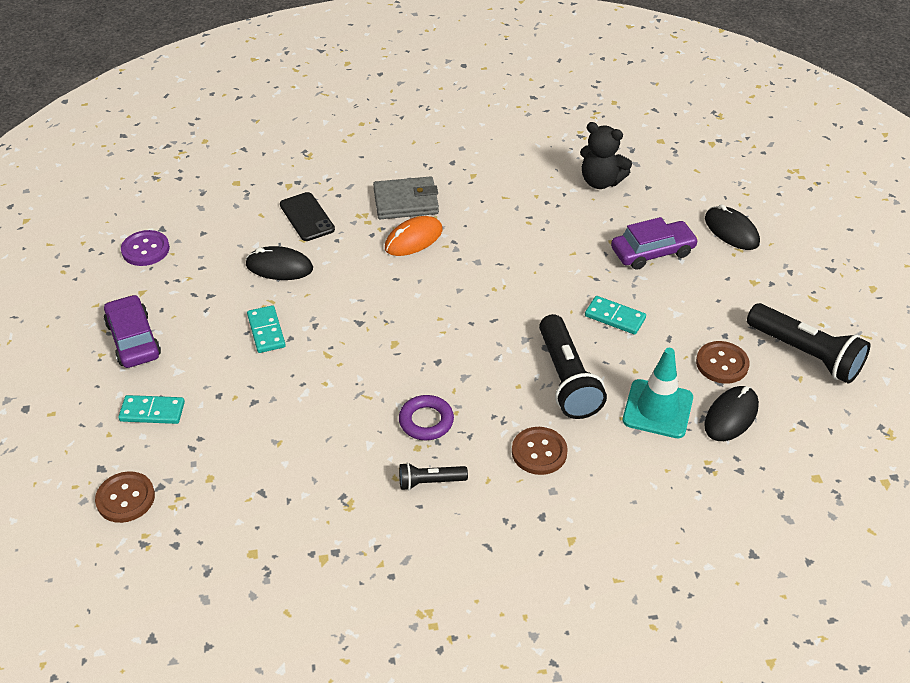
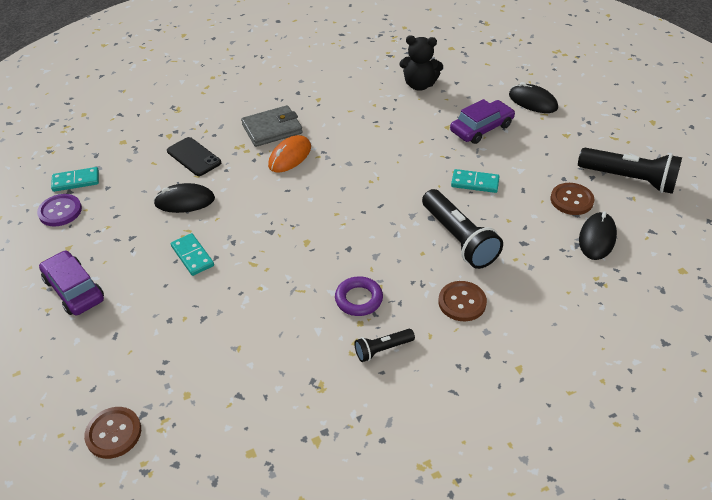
camera: 15 degrees left, 0 degrees up
turquoise domino [118,395,185,424] -> turquoise domino moved to [51,167,99,192]
turquoise traffic cone [623,348,693,438] -> none

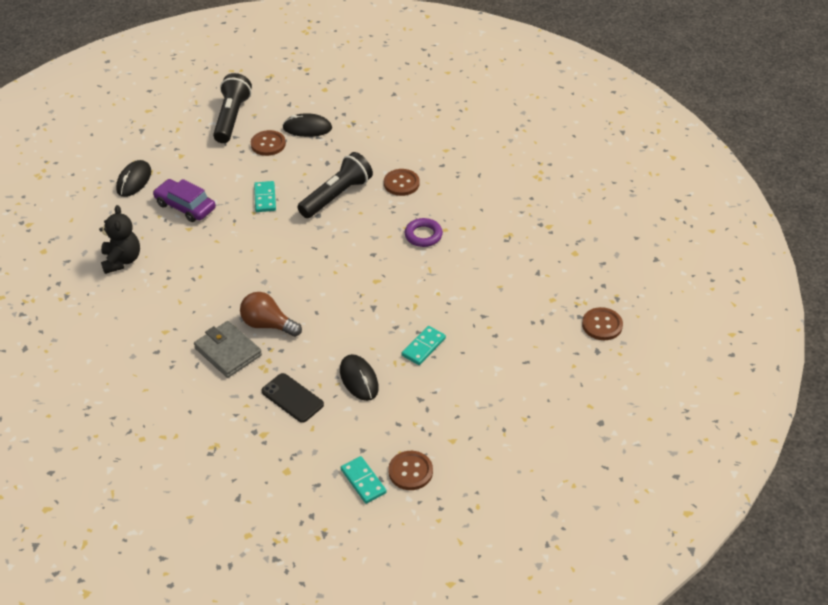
camera: 110 degrees left, 0 degrees up
purple button [37,194,82,226] -> brown button [388,451,433,490]
purple car [39,250,104,315] -> none
black phone [167,137,221,176] -> black phone turned 75 degrees counterclockwise [261,373,324,423]
orange mouse [268,135,311,172] -> brown light bulb [240,292,302,337]
black flashlight [354,329,415,362] -> none

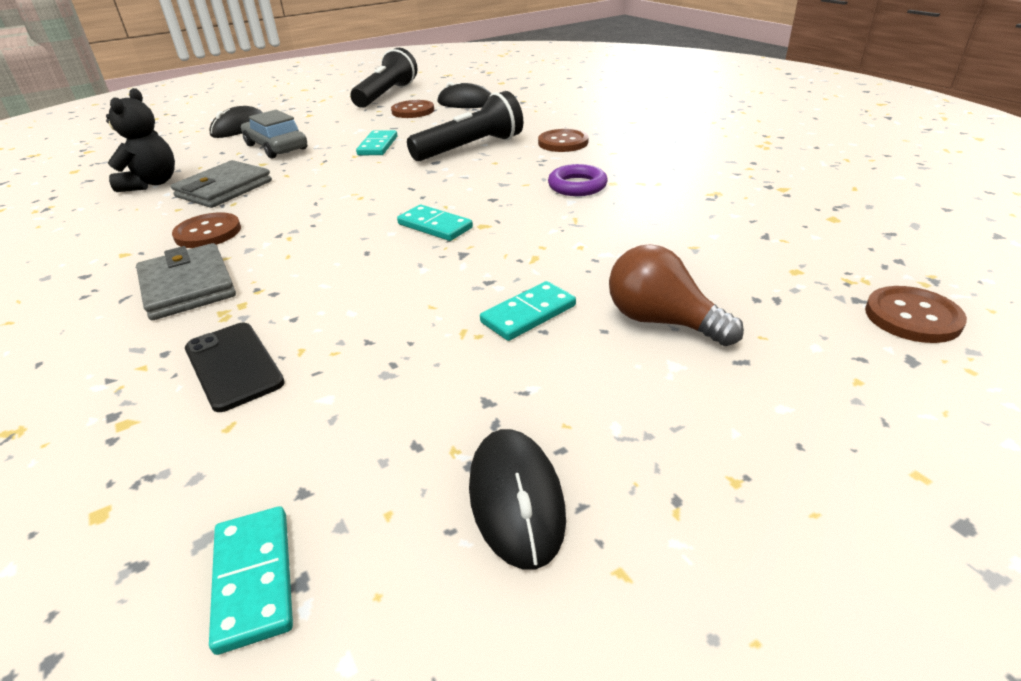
camera: 15 degrees right, 10 degrees down
purple car [153,179,216,222] -> grey car [241,110,307,159]
brown light bulb [240,292,302,337] -> brown light bulb moved to [609,244,744,346]
black mouse [340,354,379,401] -> black mouse moved to [469,429,566,569]
brown button [388,451,433,490] -> brown button moved to [172,212,241,248]
none -> grey wallet [171,160,272,208]
none -> turquoise domino [397,205,473,241]

